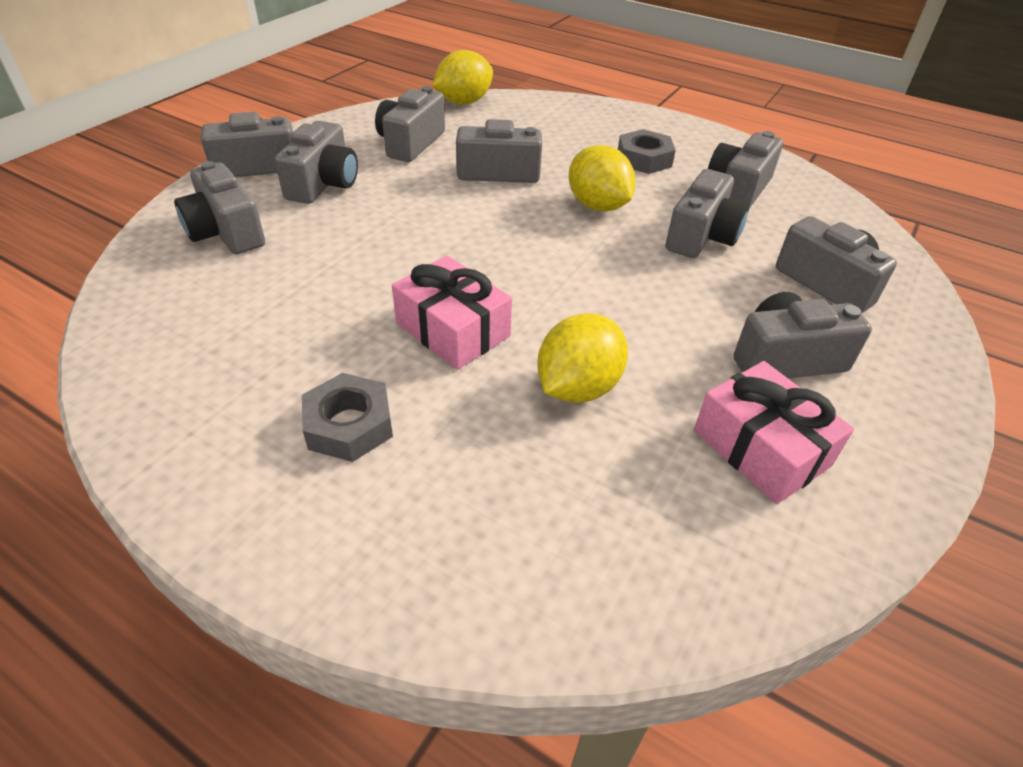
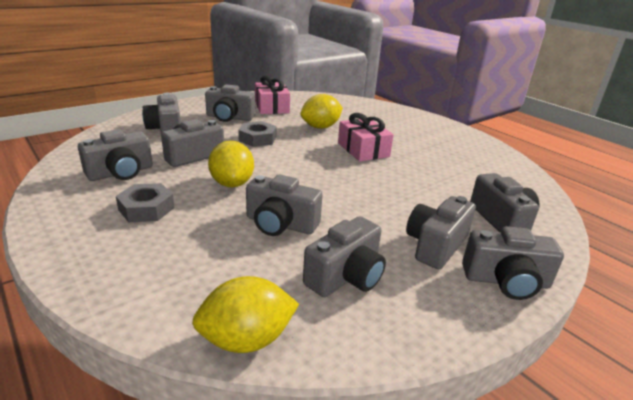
camera: 160 degrees left, 15 degrees down
grey nut [302,373,393,462] -> grey nut moved to [238,121,277,147]

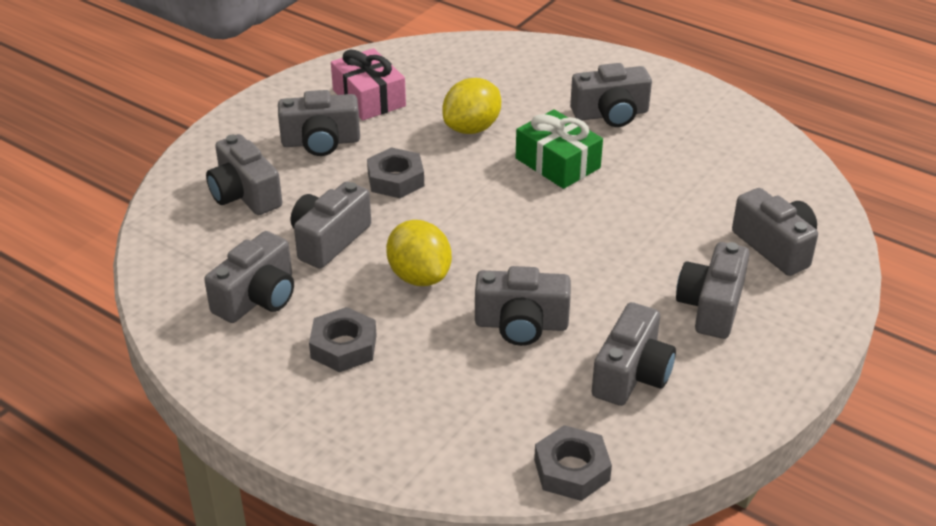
camera: 15 degrees left, 10 degrees up
yellow lemon [192,276,299,353] -> grey nut [534,425,612,501]
pink gift [338,113,394,161] -> green gift [516,109,603,189]
grey camera [462,226,564,300] -> grey camera moved to [570,63,652,127]

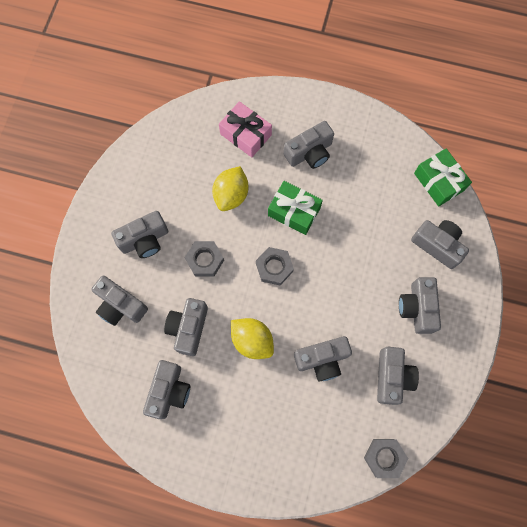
camera: 20 degrees left, 35 degrees up
grey nut [309,307,377,372] -> grey nut moved to [256,247,294,285]
pink gift [331,48,406,120] -> pink gift moved to [219,101,272,157]
none -> green gift [414,148,472,206]

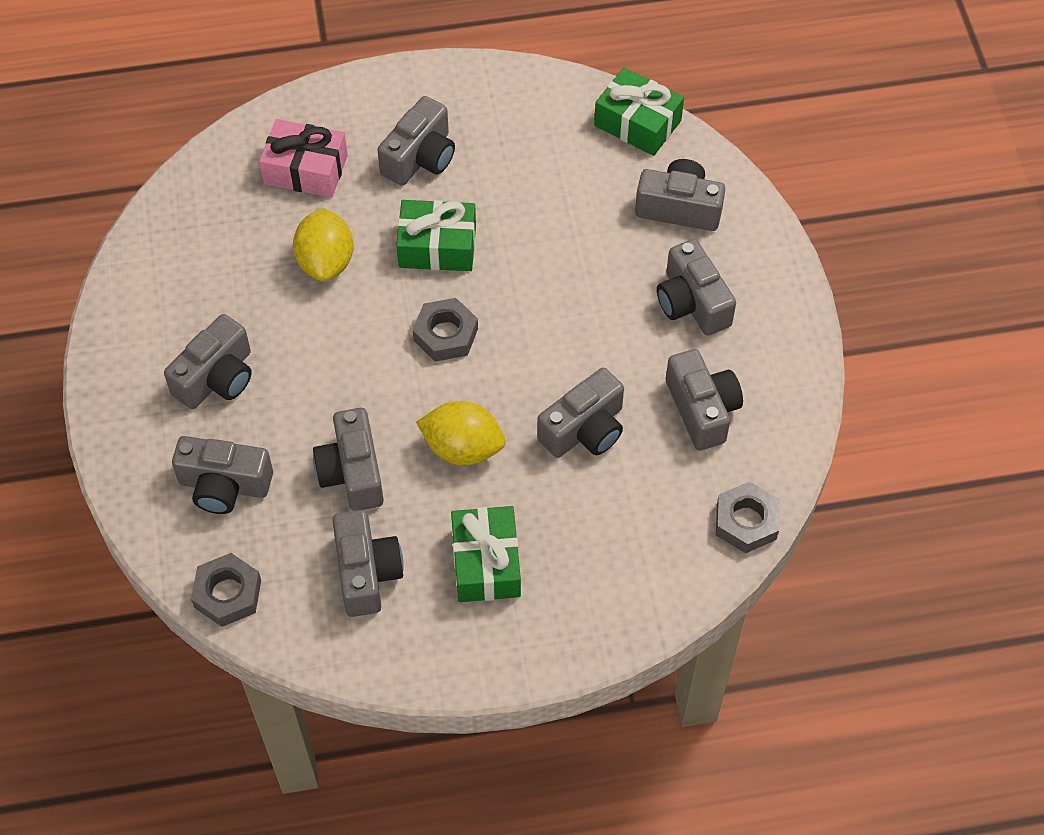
camera: 25 degrees left, 15 degrees down
grey nut [185,241,224,277] -> grey nut moved to [191,553,261,627]
none -> green gift [451,506,521,602]

